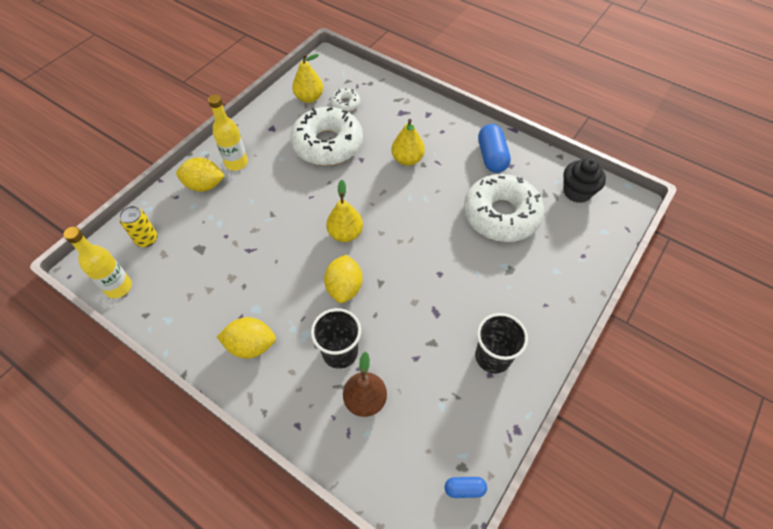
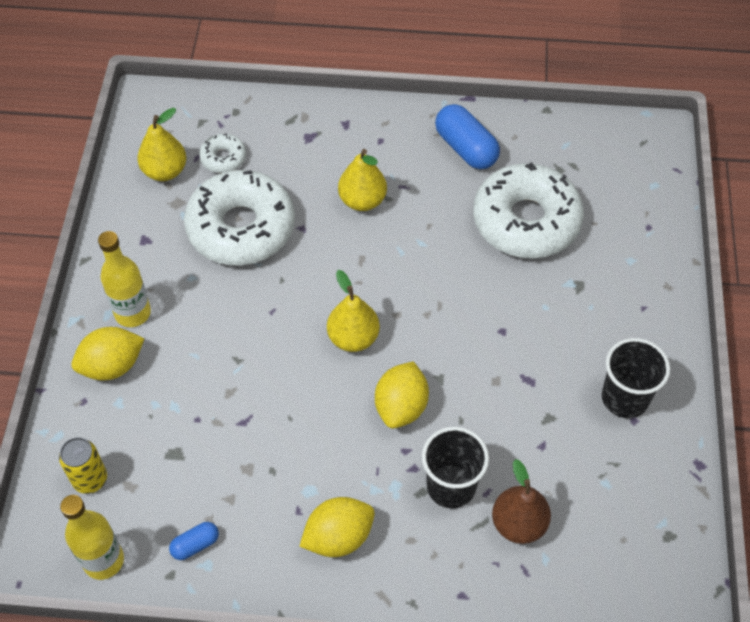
camera: 30 degrees left, 0 degrees up
yellow lemon [324,255,363,303] -> yellow lemon turned 45 degrees clockwise [375,361,429,428]
blue capsule [445,477,487,498] -> blue capsule moved to [169,522,219,560]
black cupcake [563,158,606,203] -> none

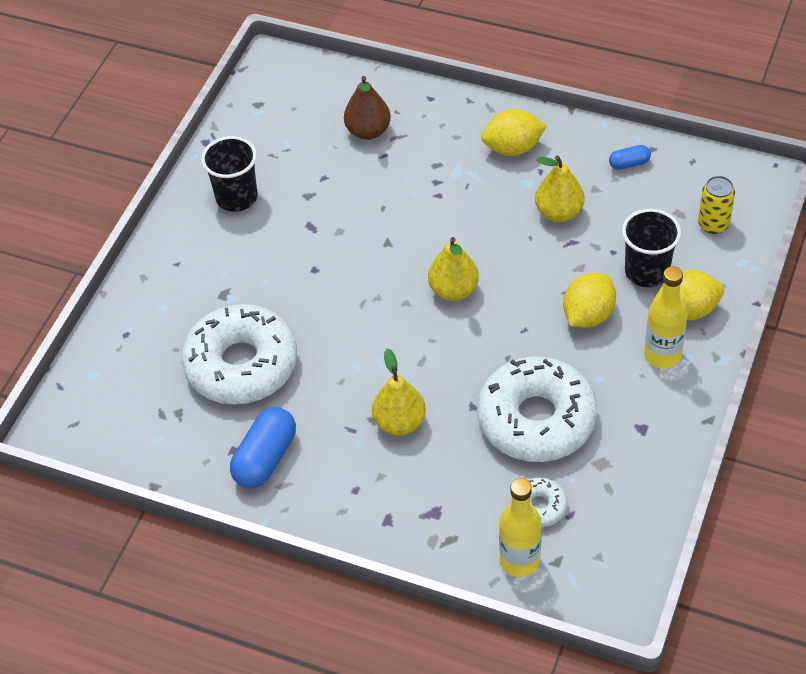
camera: 160 degrees left, 5 degrees down
yellow bottle [60,495,124,580] -> yellow bottle moved to [499,478,542,577]
yellow pear [137,108,186,181] -> yellow pear moved to [535,155,584,222]
yellow lemon [375,361,429,428] -> yellow lemon moved to [563,273,616,328]
black cup [422,427,489,508] -> black cup moved to [622,209,681,287]
blue capsule [435,104,500,169] -> blue capsule turned 45 degrees clockwise [230,407,296,489]

